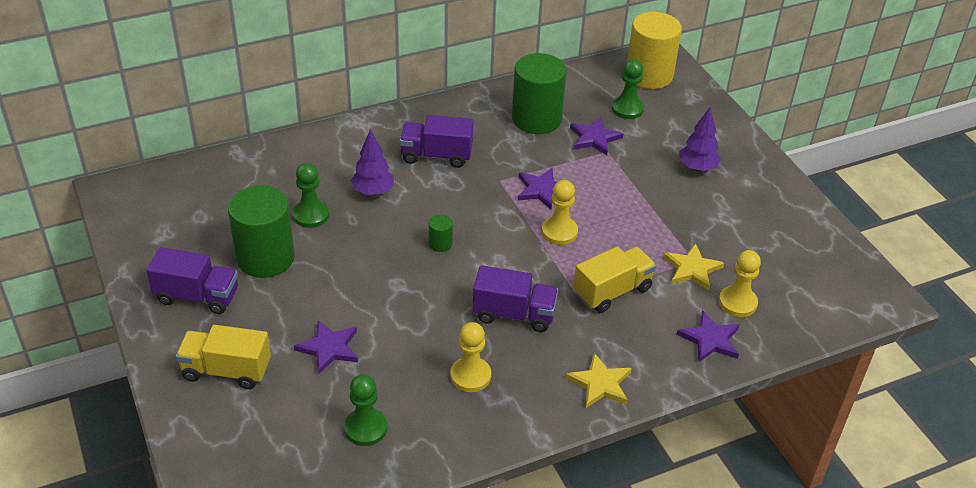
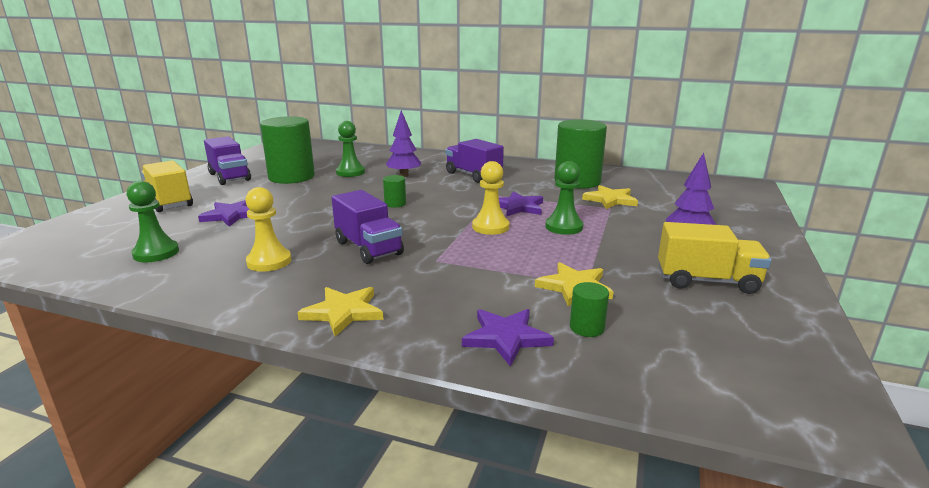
camera: 45 degrees right, 20 degrees down
purple star [570,117,624,155] -> yellow star [582,185,638,209]
yellow truck [573,246,656,313] -> yellow truck moved to [658,222,771,294]
green pawn [612,59,644,119] -> green pawn moved to [545,161,583,235]
yellow cylinder [627,12,682,89] -> none
yellow pawn [719,250,761,317] -> green cylinder [570,282,609,337]

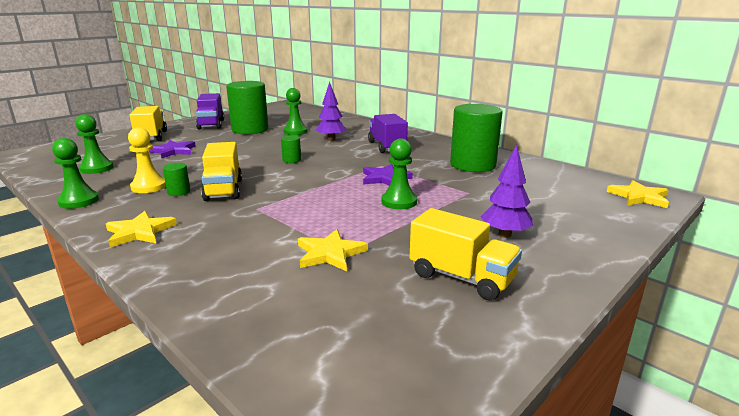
camera: 25 degrees right, 0 degrees up
purple truck [332,190,404,264] -> yellow truck [201,142,242,201]
purple star [462,309,554,367] -> none
yellow pawn [472,161,509,235] -> none
green cylinder [570,282,609,337] -> green cylinder moved to [163,163,191,196]
yellow star [582,185,638,209] -> yellow star moved to [607,180,669,208]
none -> green pawn [52,138,99,209]

